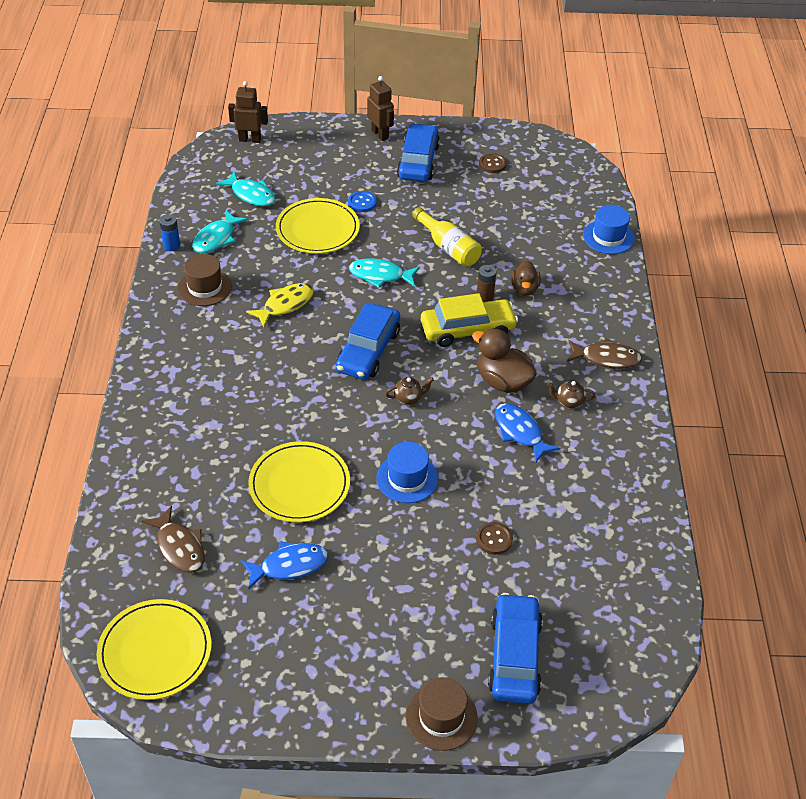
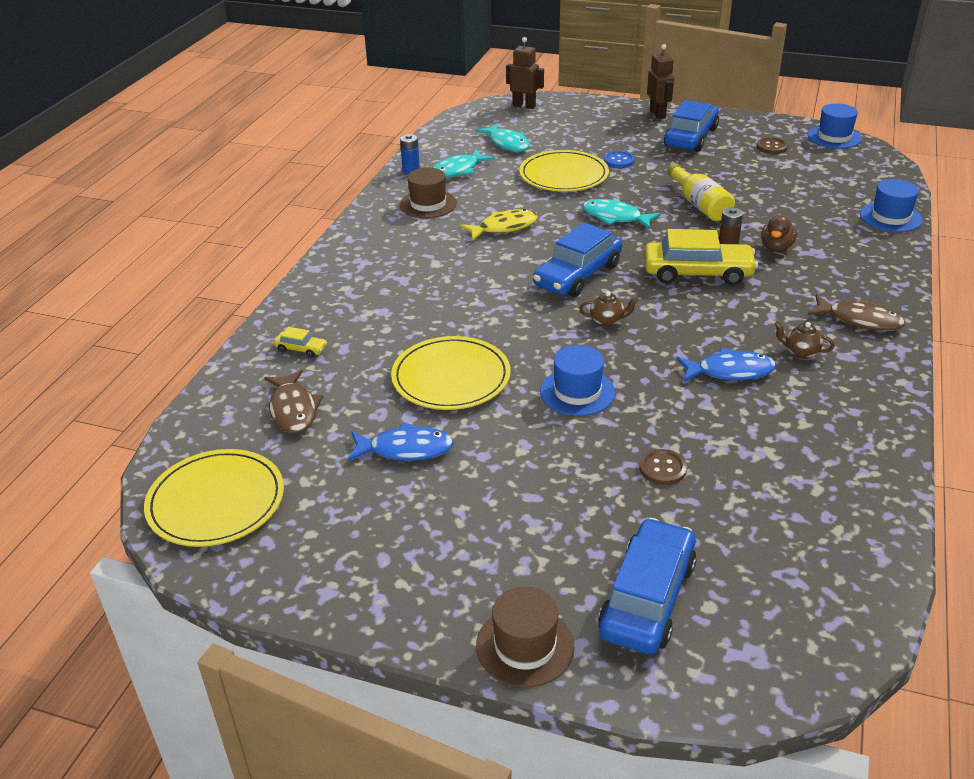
camera: 20 degrees right, 10 degrees down
brown duck [472,328,537,393] -> none
blue fish [495,403,560,463] -> blue fish turned 105 degrees clockwise [676,348,776,382]
none -> yellow car [274,327,327,358]
none -> blue hat [808,104,862,149]

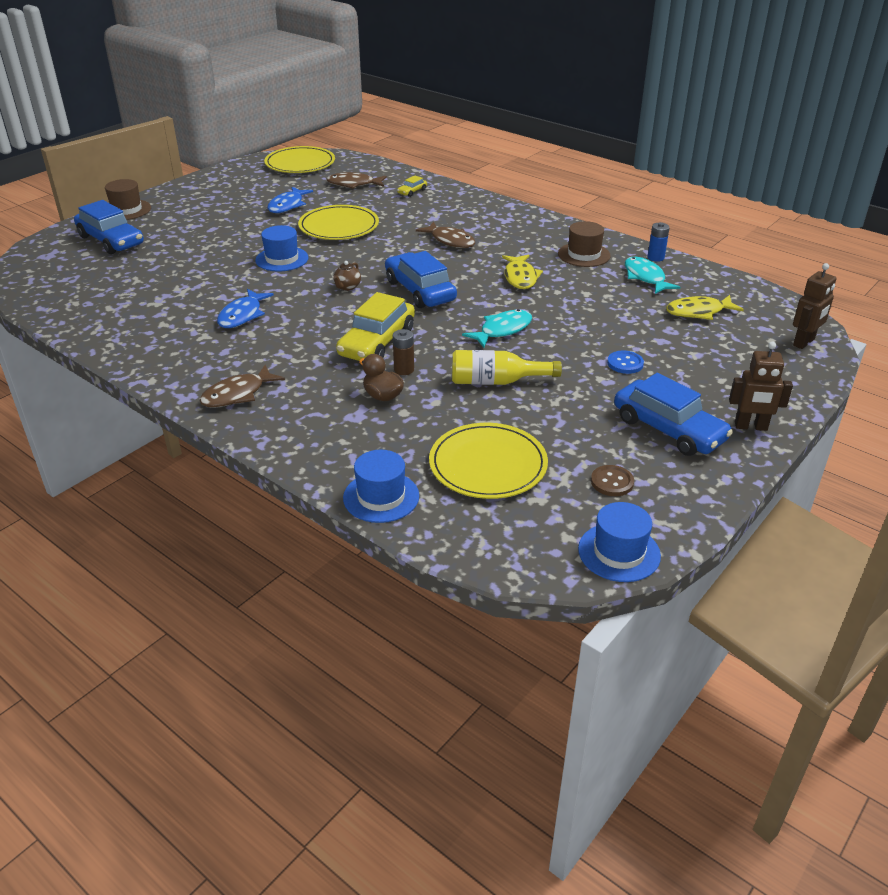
camera: 110 degrees right, 0 degrees up
turquoise fish [475,123,530,152] -> yellow fish [666,295,744,320]
yellow plate [519,150,609,192] -> yellow plate moved to [429,423,548,499]
brown button [639,449,687,485] -> none
brown teapot [775,321,835,359] -> none
none -> brown fish [416,222,475,248]

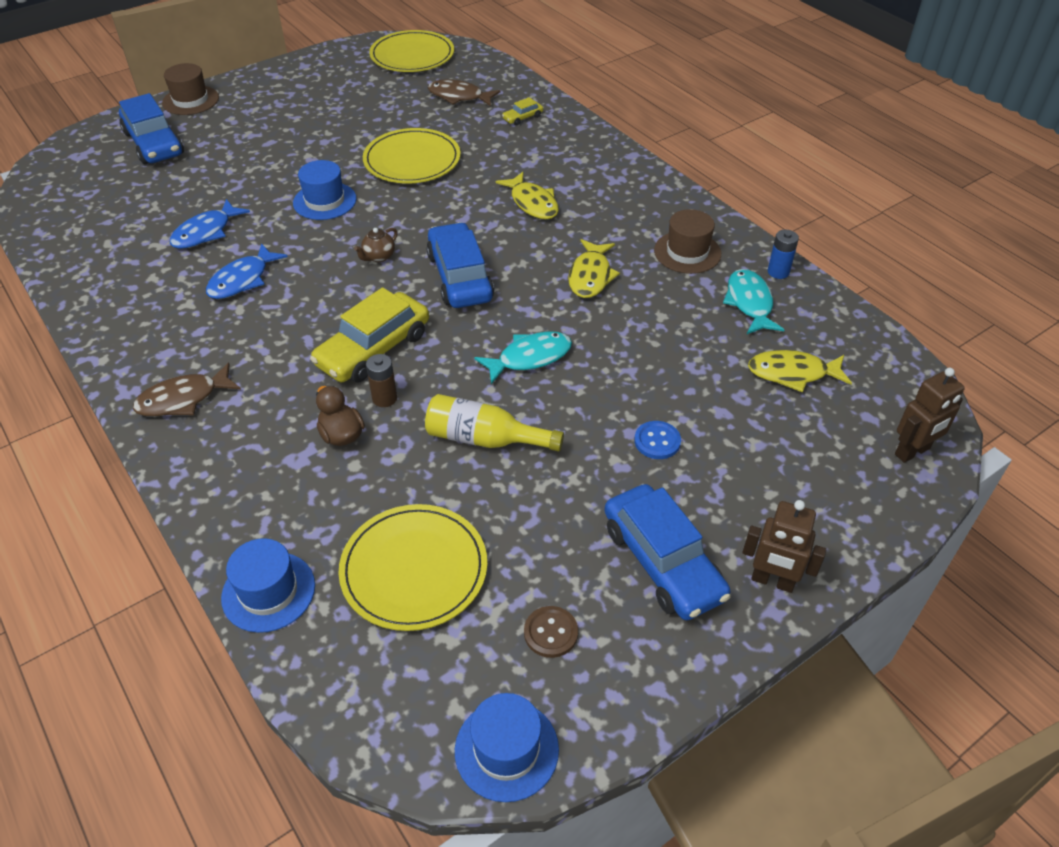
camera: 15 degrees right, 10 degrees up
blue fish [268,187,313,213] -> blue fish moved to [170,199,250,249]
brown fish [416,222,475,248] -> yellow fish [496,172,559,219]

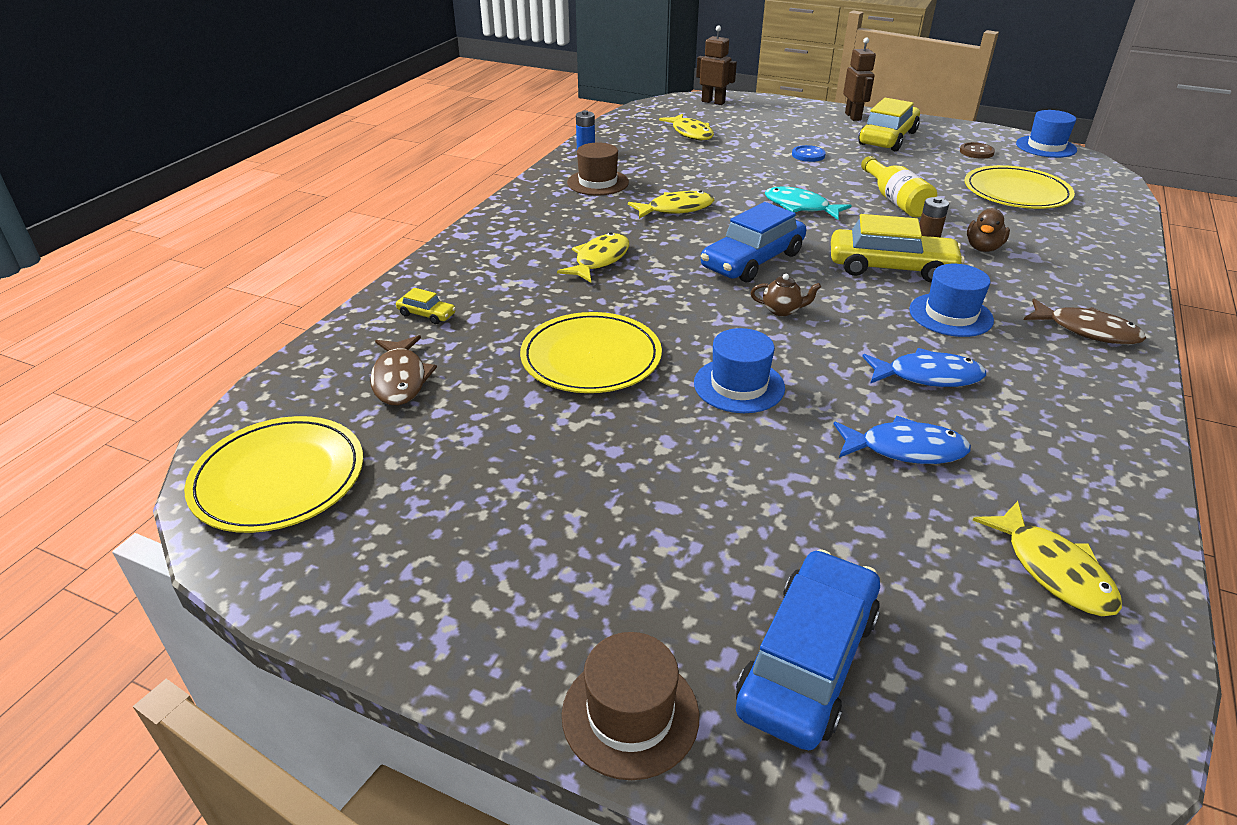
camera: 120 degrees left, 10 degrees down
blue hat [221,538,315,633] -> blue hat moved to [909,264,994,337]
blue car [604,484,731,620] -> yellow car [859,98,920,151]
turquoise fish [723,269,784,334] -> none
none -> yellow fish [973,501,1122,616]

